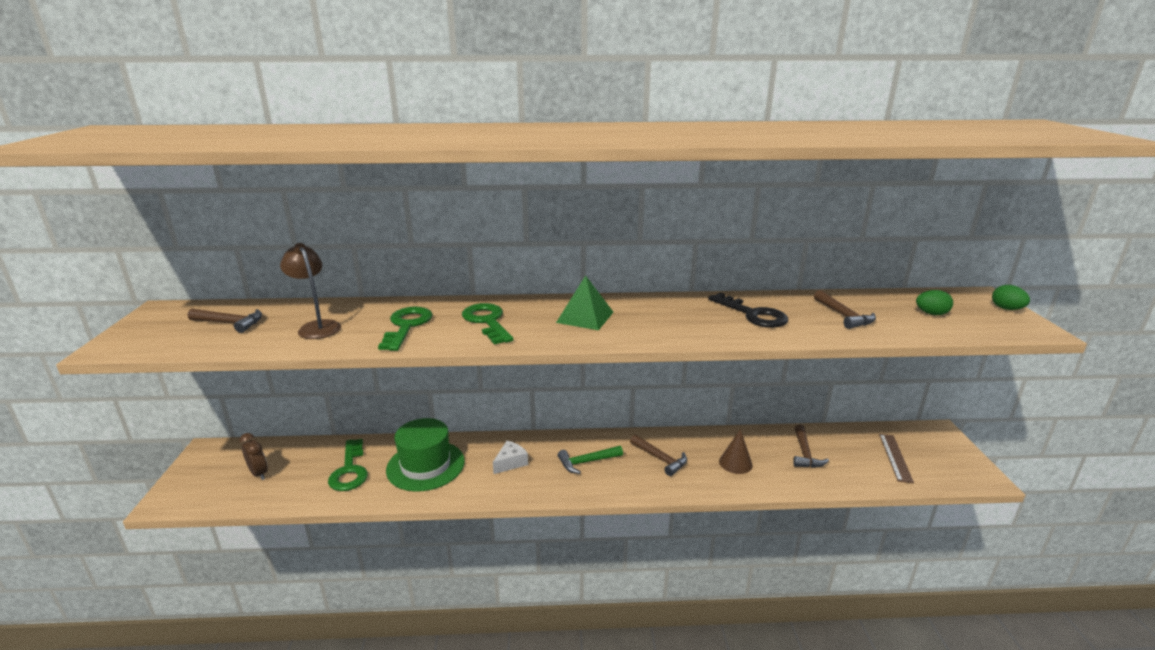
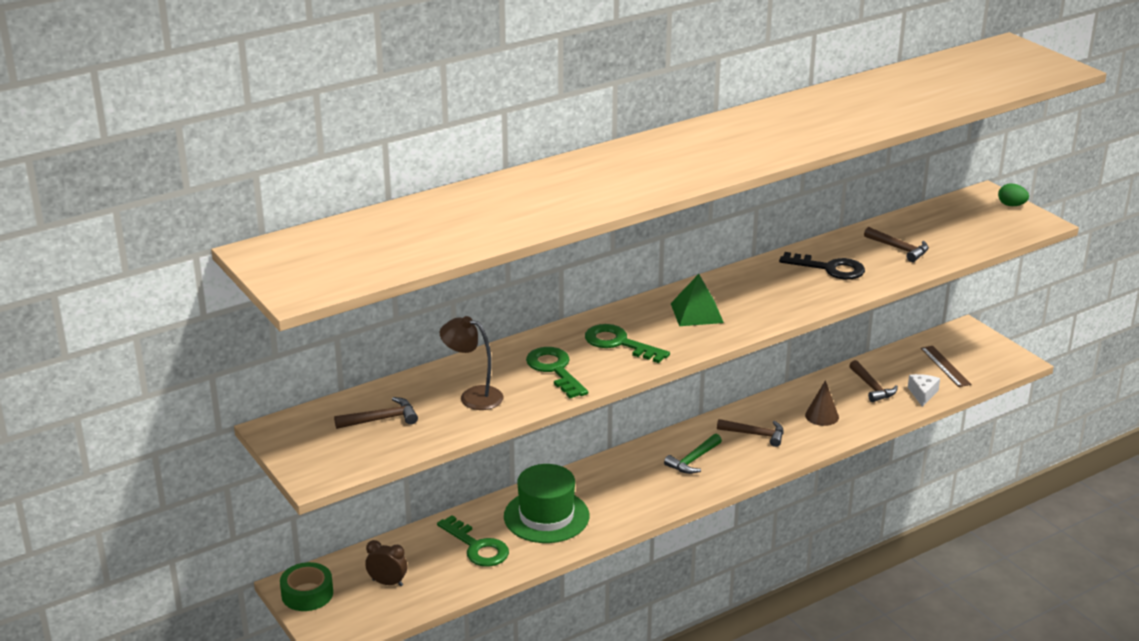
camera: 30 degrees left, 5 degrees up
white cheese [493,441,528,474] -> white cheese moved to [908,374,940,407]
green egg [916,290,953,315] -> none
none -> green tape [280,562,333,611]

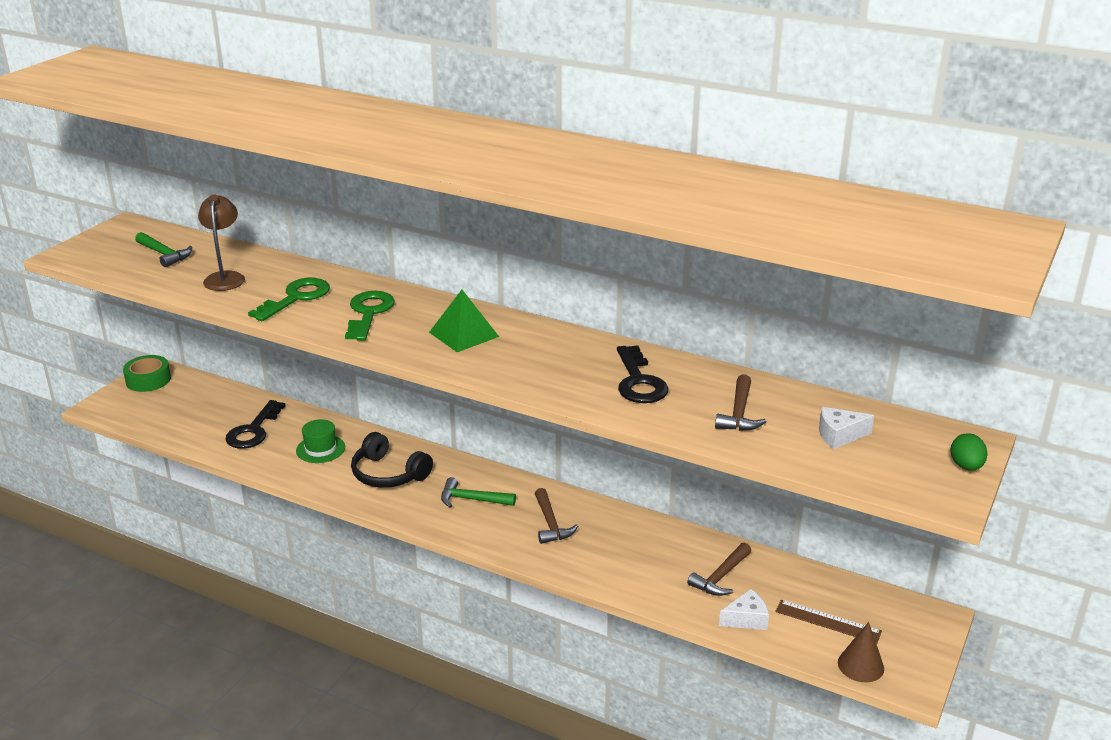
camera: 60 degrees right, 0 degrees up
brown hammer [334,397,418,429] -> green hammer [135,232,192,267]
brown clock [365,540,407,586] -> none
green key [437,515,509,567] -> black key [225,400,286,449]
green hat [504,464,589,543] -> green hat [296,419,345,463], size x0.58
brown cone [805,380,839,426] -> brown cone moved to [838,622,884,682]
brown ruler [921,346,971,387] -> brown ruler turned 75 degrees clockwise [775,600,882,644]
none -> black headphones [351,432,433,488]
none -> white cheese [819,407,874,449]

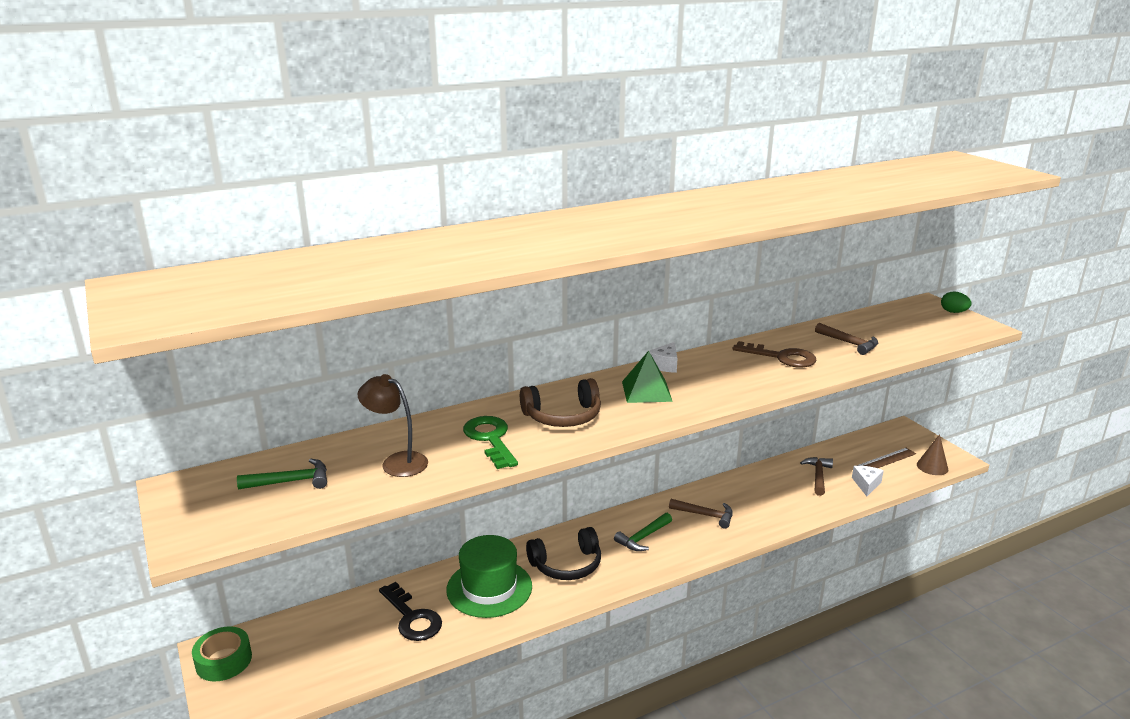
camera: 55 degrees left, 5 degrees down
green hat [296,419,345,463] -> green hat [446,535,532,618], size x1.73
green key [345,291,395,341] -> brown headphones [520,378,601,427]
black key [617,345,668,403] -> brown key [733,341,816,368]
brown hammer [687,542,751,596] -> brown hammer turned 150 degrees counterclockwise [800,457,833,496]
white cheese [819,407,874,449] -> white cheese moved to [647,342,678,373]

